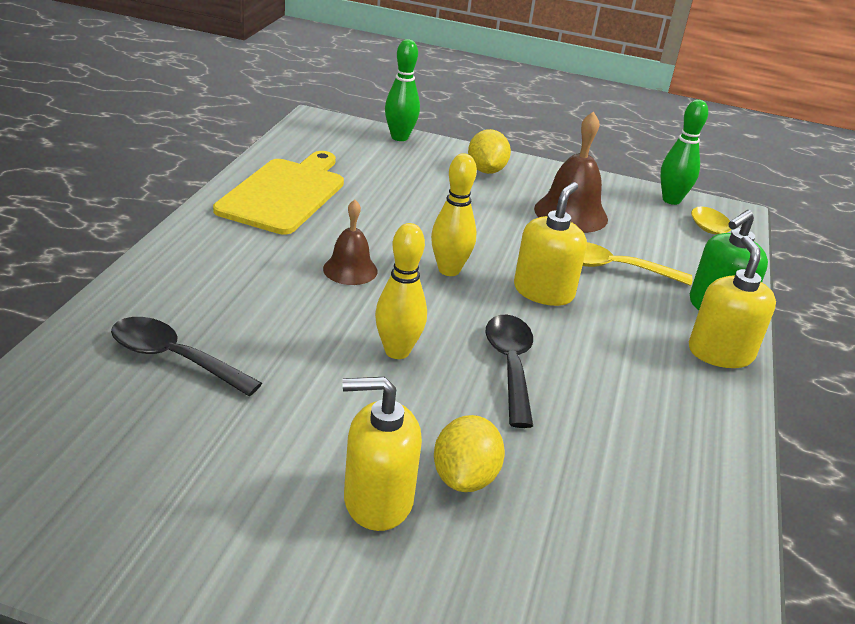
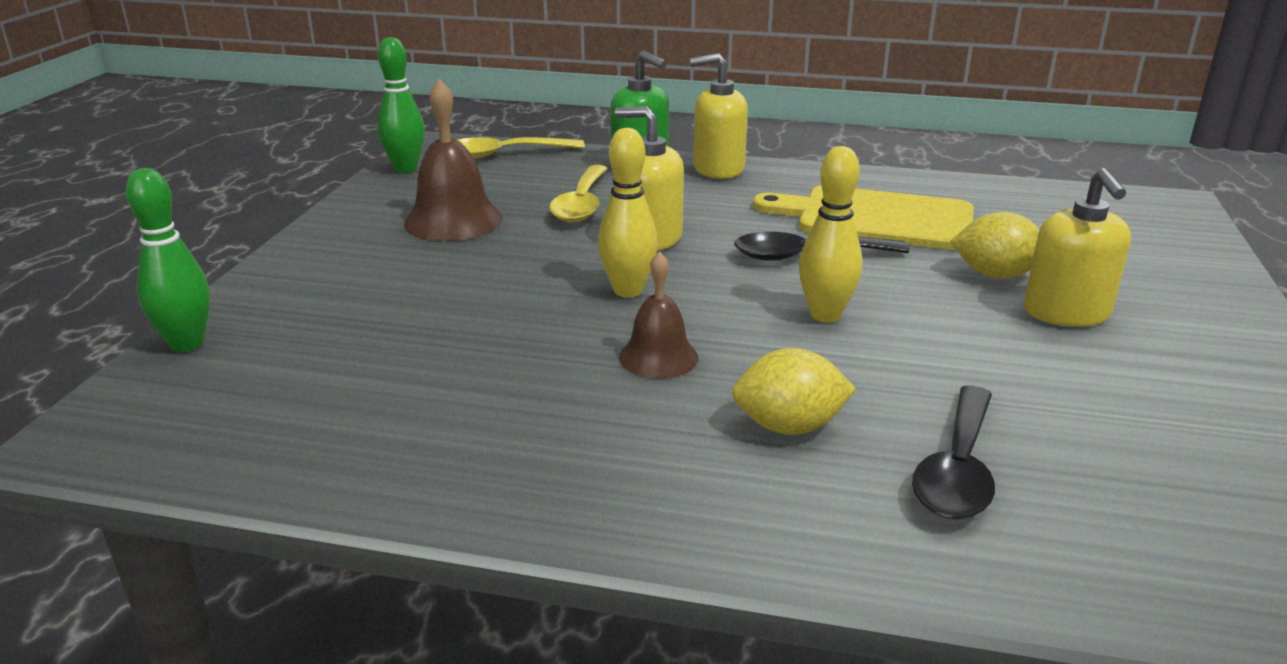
camera: 90 degrees left, 5 degrees down
yellow cutting board [213,151,344,235] -> yellow cutting board moved to [753,185,974,250]
yellow lemon [468,129,511,174] -> yellow lemon moved to [732,348,856,435]

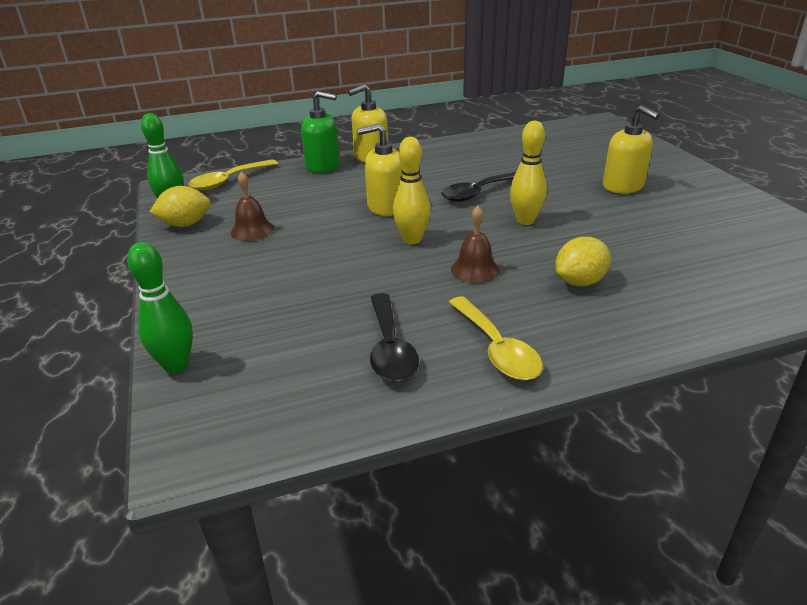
camera: 30 degrees left, 5 degrees up
brown bell [404,79,503,241] -> brown bell [231,172,274,241], size x0.63
yellow spoon [549,165,608,222] -> yellow spoon moved to [449,296,543,380]
yellow cutting board [753,185,974,250] -> none
black spoon [912,385,995,520] -> black spoon moved to [370,293,419,382]
yellow lemon [950,212,1040,279] -> yellow lemon moved to [150,186,211,227]

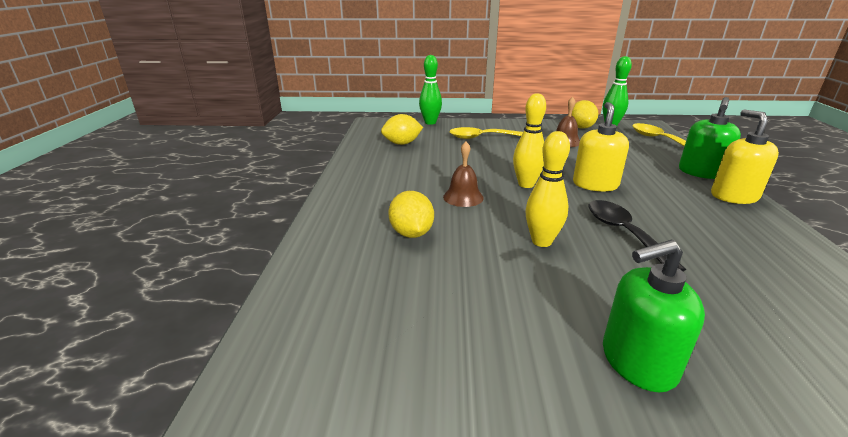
camera: 110 degrees right, 5 degrees down
black spoon [370,293,419,382] -> none
yellow spoon [449,296,543,380] -> yellow spoon moved to [449,127,523,139]
yellow soap dispenser [603,105,660,194] -> green soap dispenser [603,240,705,392]
none -> yellow lemon [381,114,423,145]

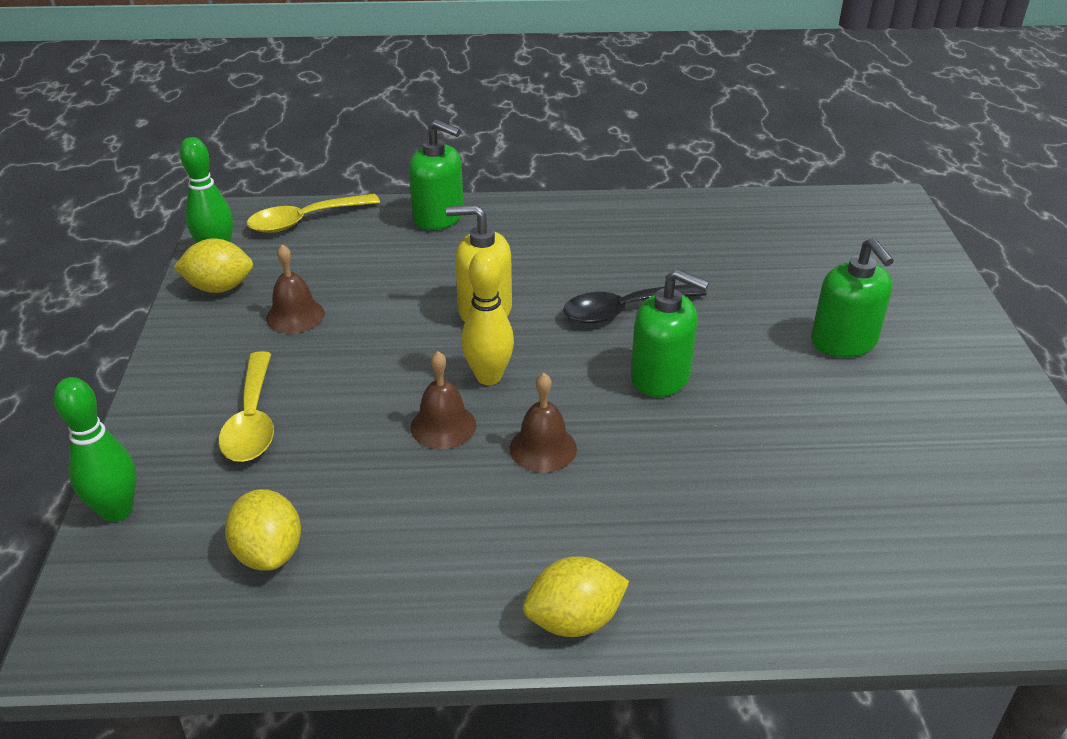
camera: 95 degrees left, 10 degrees up
yellow lemon [388,191,434,238] -> yellow lemon moved to [523,556,630,637]
yellow bowling pin [525,131,570,247] -> green soap dispenser [631,269,709,397]
yellow soap dispenser [711,109,779,204] -> none
none -> brown bell [411,351,476,449]

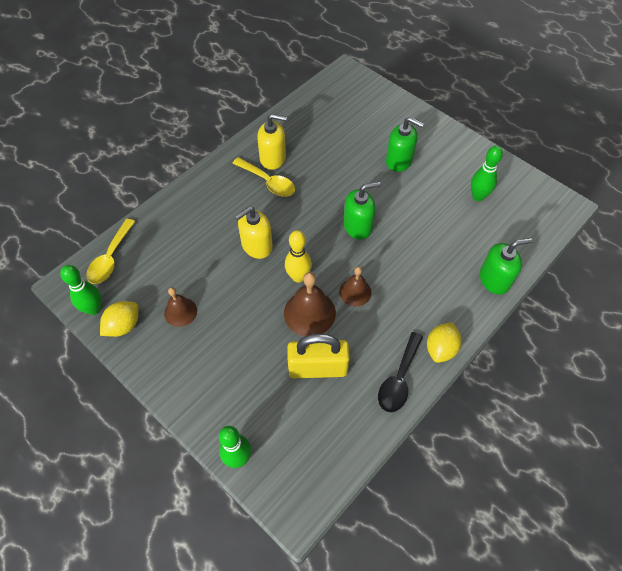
camera: 45 degrees left, 20 degrees up
yellow spoon [219,351,274,462] -> yellow spoon moved to [232,157,295,197]
yellow lemon [225,489,301,571] -> none
green soap dispenser [409,119,464,230] -> green soap dispenser moved to [480,238,533,295]
brown bell [411,351,476,449] -> brown bell [284,272,336,336], size x1.58
black spoon [563,284,707,323] -> black spoon moved to [378,332,423,412]
none -> yellow soap dispenser [257,114,287,170]
none -> yellow padlock [287,334,350,378]
none -> green bowling pin [471,146,503,201]

